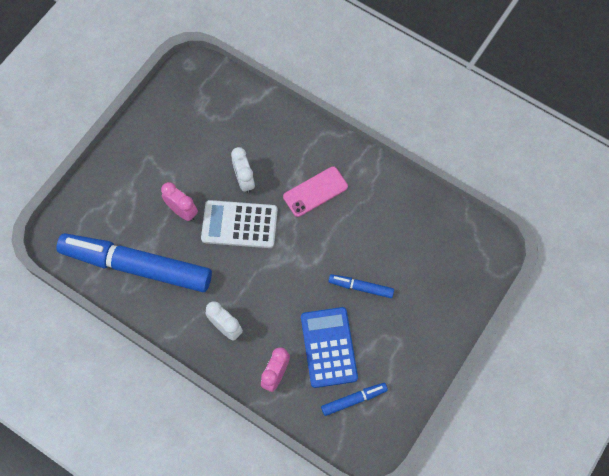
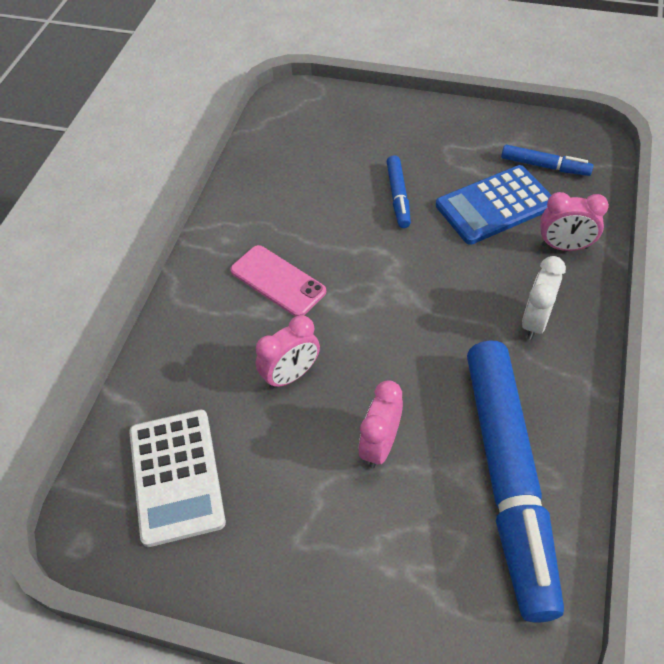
camera: 105 degrees left, 15 degrees down
white calculator [201,200,278,248] -> white calculator moved to [129,410,226,547]
white clock [231,147,255,193] -> pink clock [256,315,320,389]
blue marker [321,383,388,416] -> blue marker turned 150 degrees clockwise [501,145,593,176]

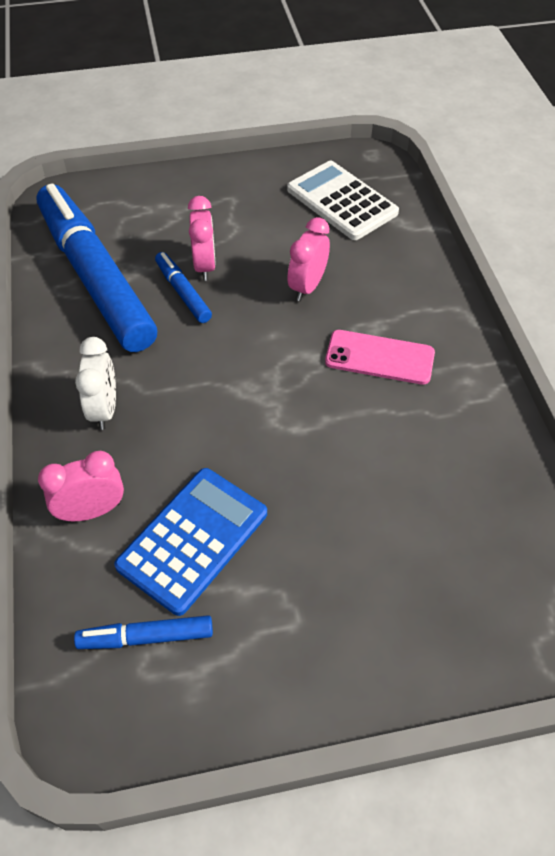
camera: 150 degrees right, 0 degrees up
blue marker [387,155,411,228] -> blue marker moved to [155,252,212,323]

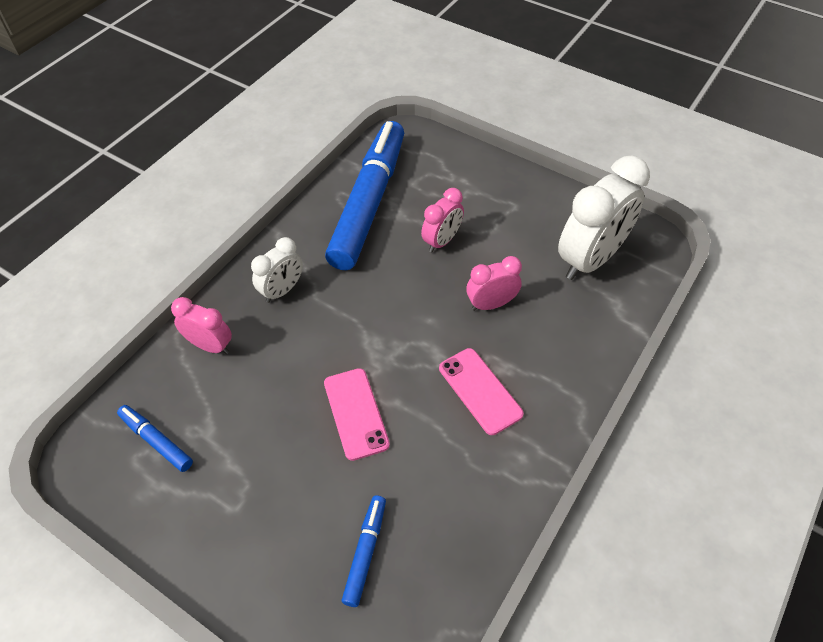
camera: 45 degrees right, 0 degrees up
blue calculator [114,468,267,616] -> none
blue marker [155,252,212,323] -> blue marker moved to [342,495,386,607]
white calculator [287,161,399,240] -> white clock [558,156,650,280]
none -> pink phone [324,368,390,461]

